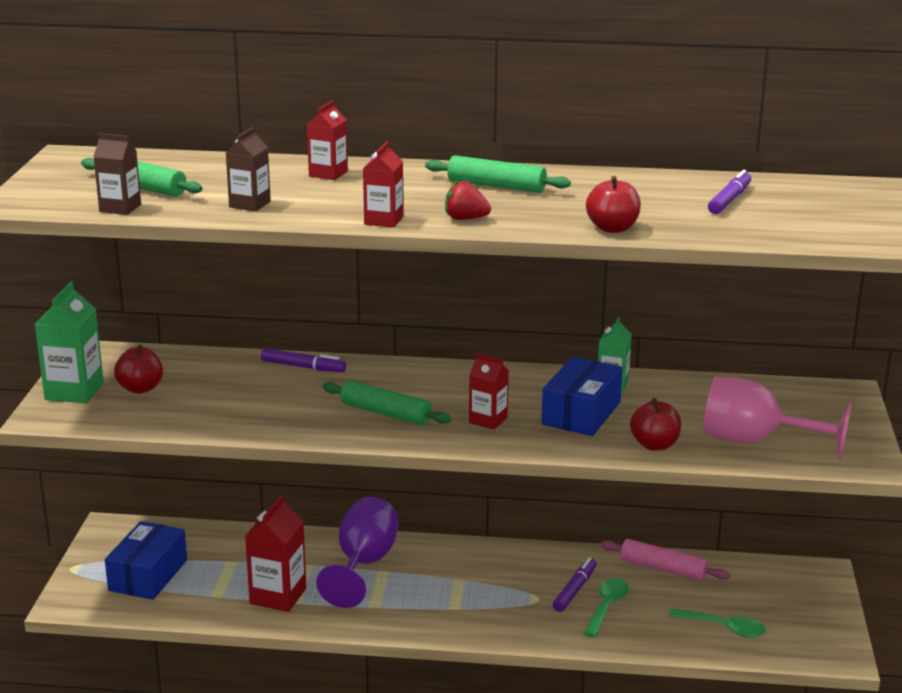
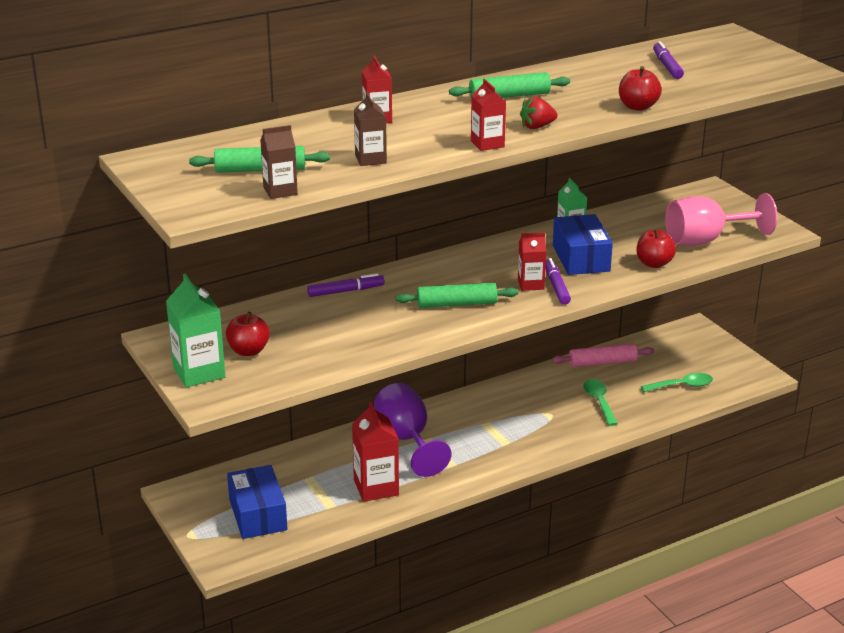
camera: 35 degrees left, 5 degrees up
purple marker [553,557,597,612] -> purple marker moved to [546,258,571,305]

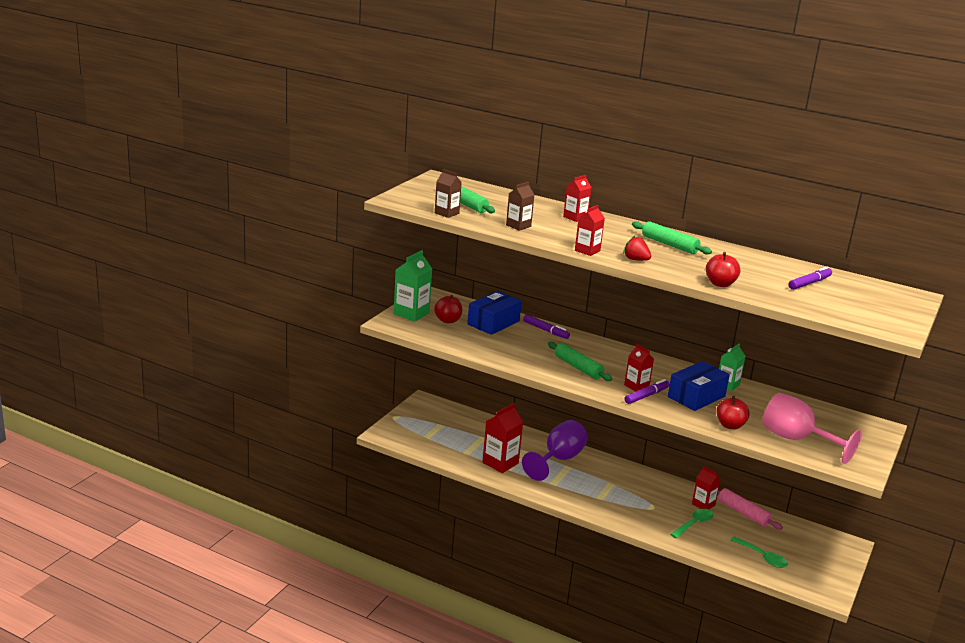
camera: 55 degrees right, 5 degrees down
blue box [227,465,287,539] -> blue box moved to [467,291,522,335]
none -> red carton [692,466,721,510]

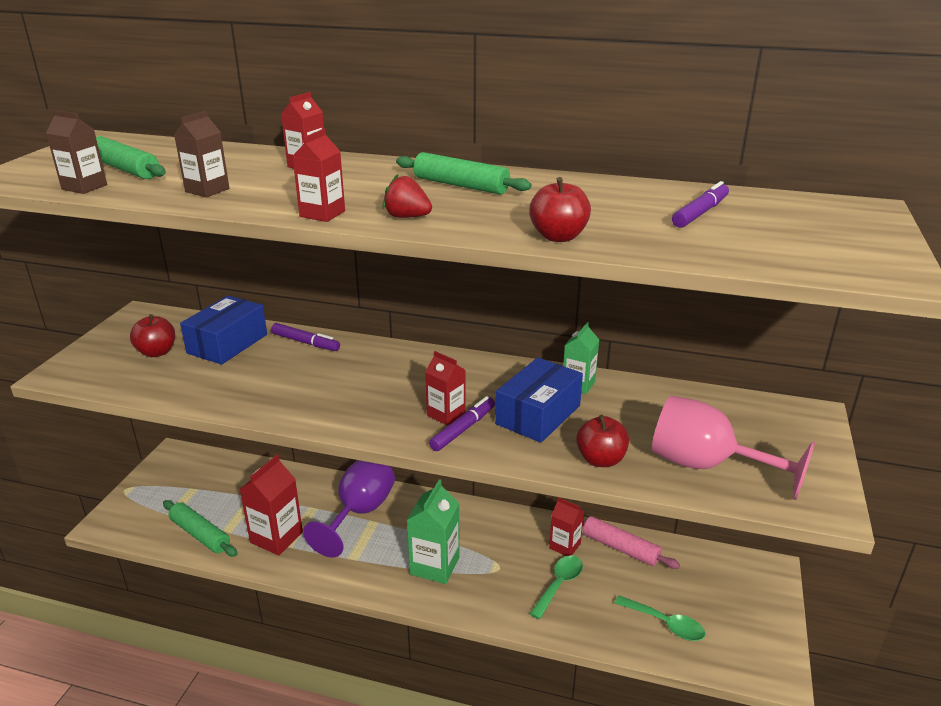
camera: 10 degrees left, 5 degrees up
green carton [394,250,432,322] -> green carton moved to [407,479,460,584]
green rolling pin [548,342,612,381] -> green rolling pin moved to [163,500,238,557]

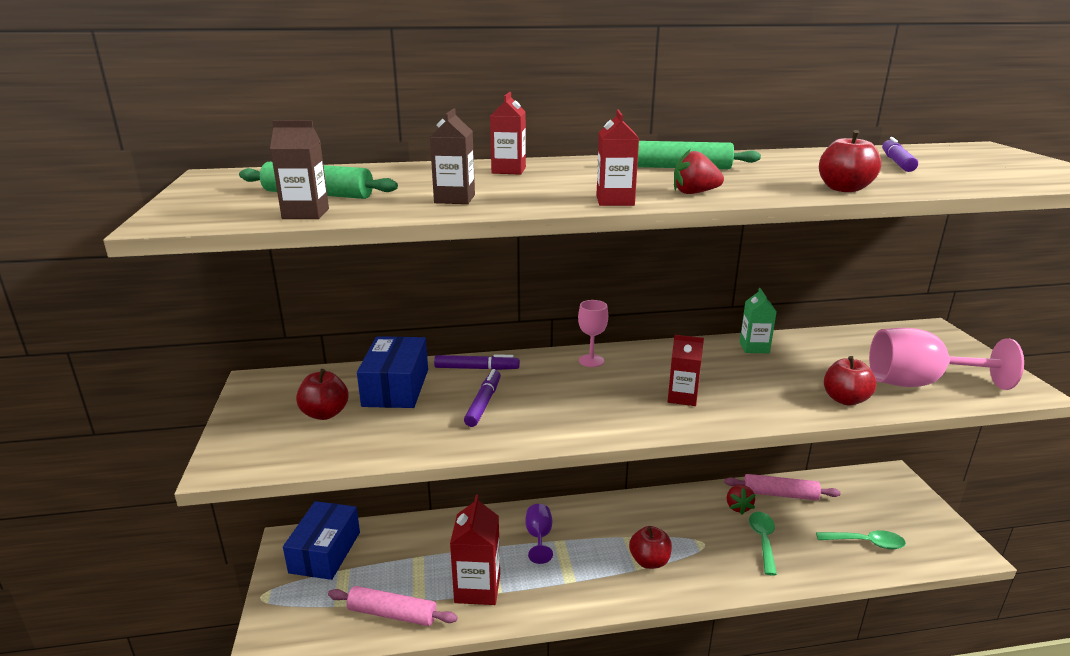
camera: 25 degrees left, 5 degrees down
green rolling pin [163,500,238,557] -> pink rolling pin [328,586,458,626]
purple goblet [303,460,395,558] -> purple goblet [525,504,553,564], size x0.53
green carton [407,479,460,584] -> red apple [629,526,672,569]
purple marker [429,396,495,451] -> purple marker moved to [464,369,501,427]
blue box [495,357,583,443] -> blue box moved to [283,501,360,580]
red carton [549,497,584,556] -> red strawberry [727,485,756,515]
none -> pink goblet [578,300,608,367]

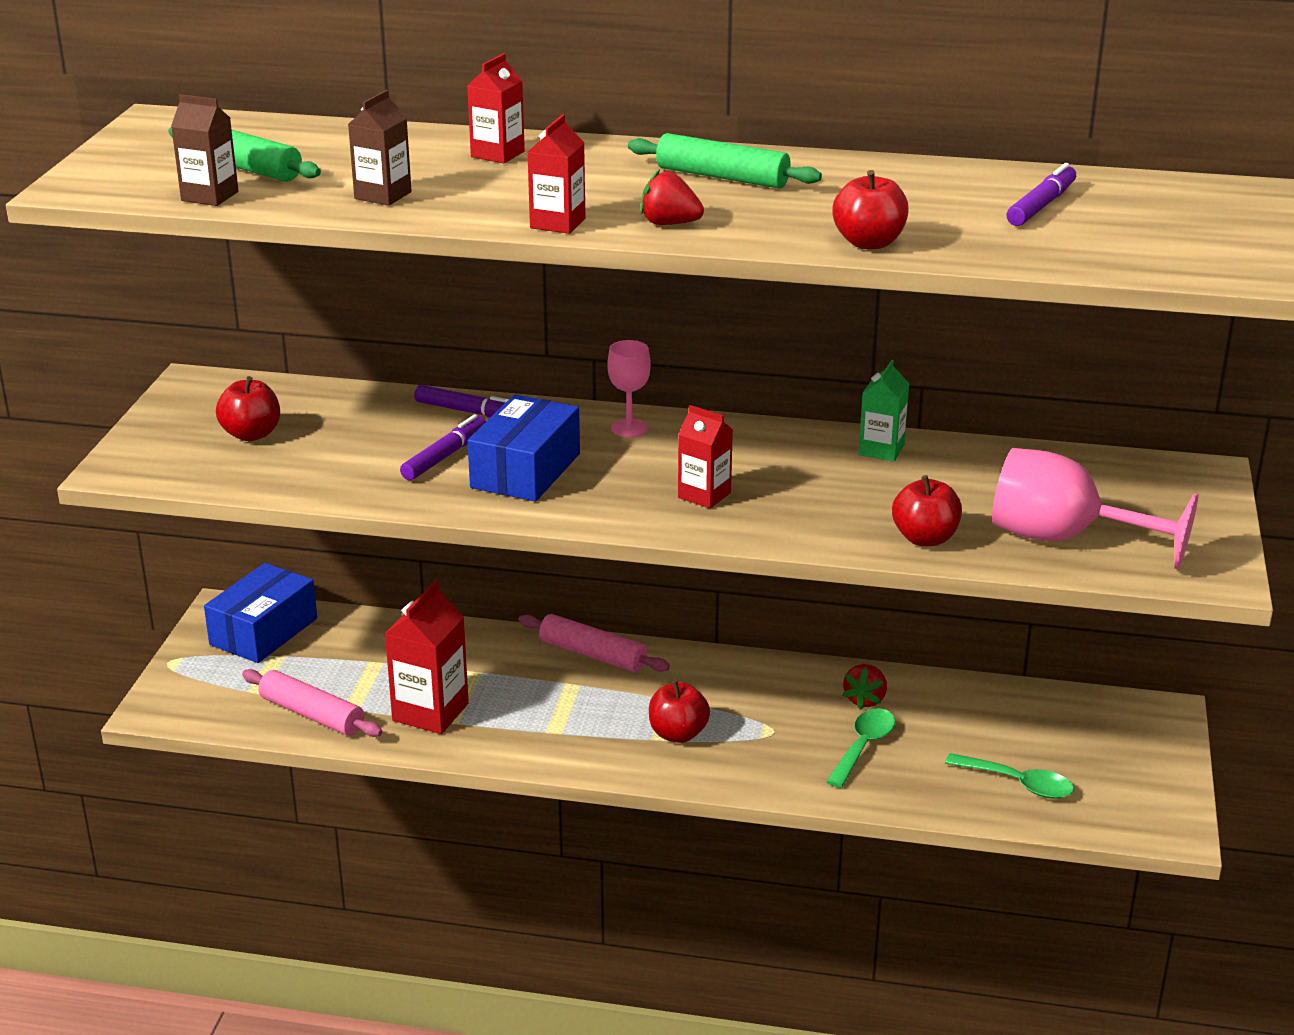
camera: 20 degrees right, 5 degrees up
blue box [357,336,428,408] -> blue box moved to [467,394,580,502]
purple goblet [525,504,553,564] -> none
pink rolling pin [724,474,841,500] -> pink rolling pin moved to [519,614,670,672]

